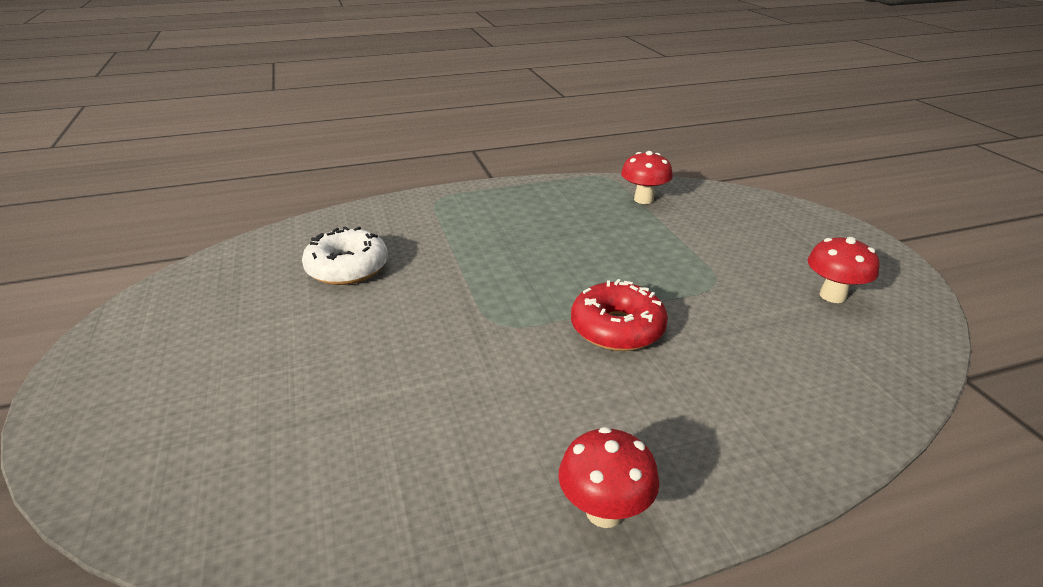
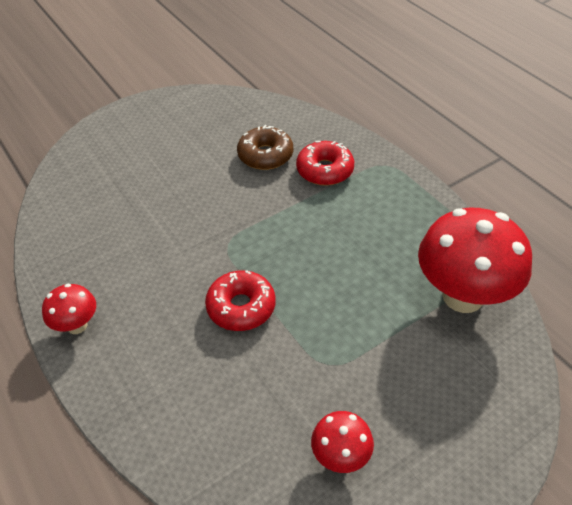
camera: 75 degrees right, 15 degrees up
white donut [302,227,388,285] -> brown donut [237,125,293,170]
red mushroom [621,151,673,204] -> red mushroom [418,208,532,313], size x2.06
none -> red donut [296,141,354,186]

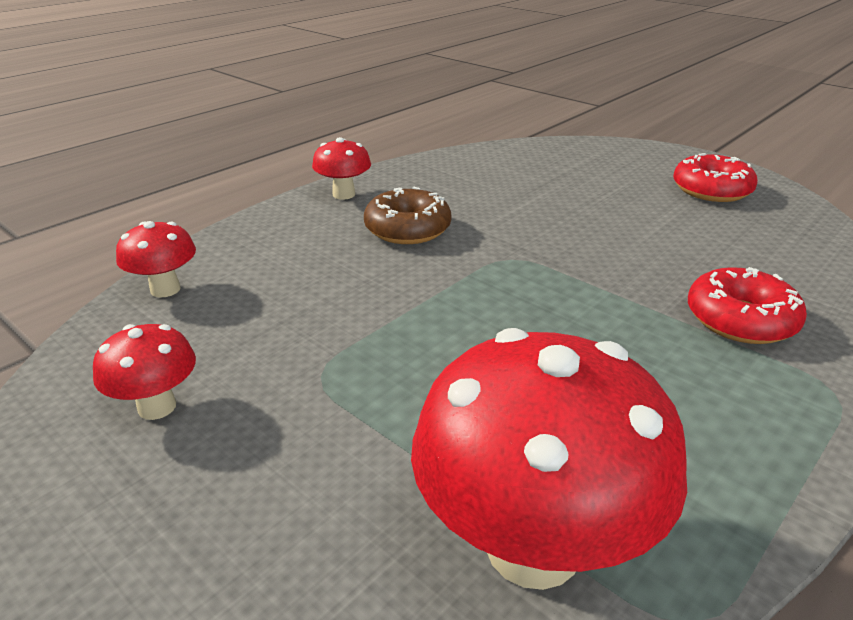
camera: 75 degrees right, 15 degrees down
red donut [205,270,275,331] -> red donut moved to [673,153,758,202]
brown donut [237,125,293,170] -> brown donut moved to [364,187,452,244]
none -> red mushroom [116,221,196,297]

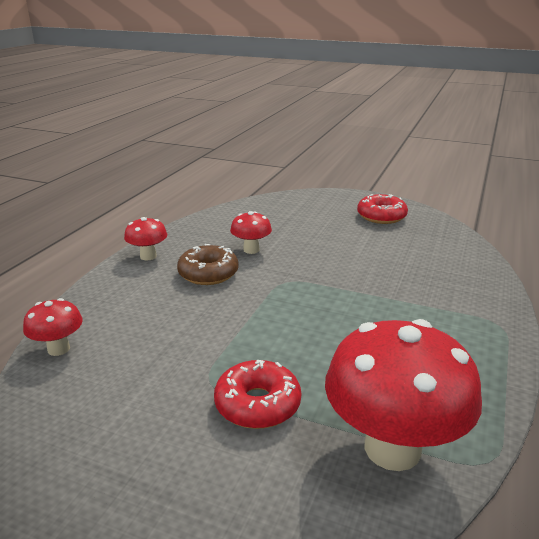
camera: 20 degrees left, 5 degrees down
red mushroom [93,324,196,420] -> red mushroom moved to [230,211,272,254]
red donut [688,267,807,344] -> red donut moved to [214,360,301,429]

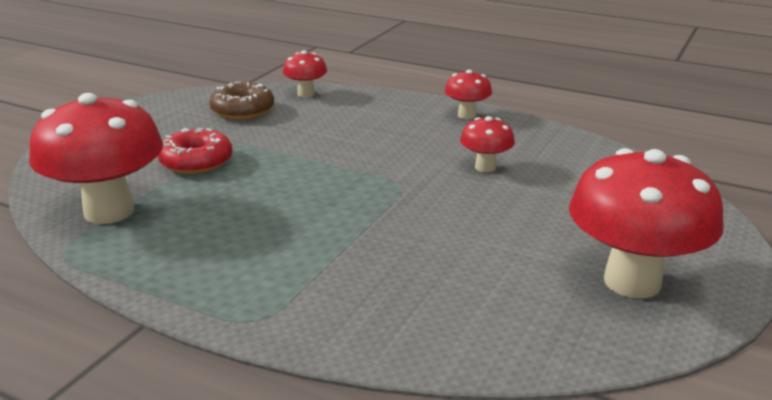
camera: 95 degrees right, 0 degrees up
brown donut [177,244,239,285] -> brown donut moved to [209,81,274,120]
red donut [357,194,408,224] -> red mushroom [569,148,724,299]

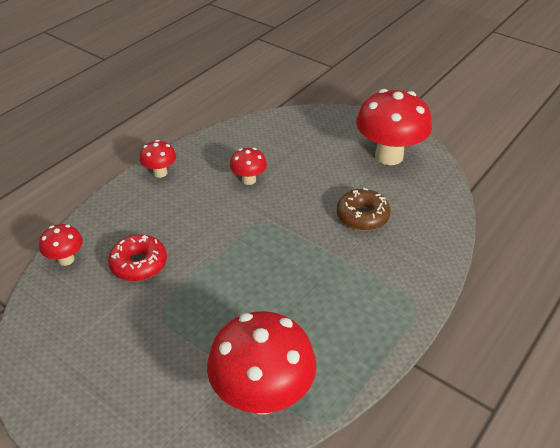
camera: 80 degrees left, 15 degrees up
red donut [158,128,232,174] -> red donut moved to [108,235,167,281]
brown donut [209,81,274,120] -> brown donut moved to [337,188,391,231]

